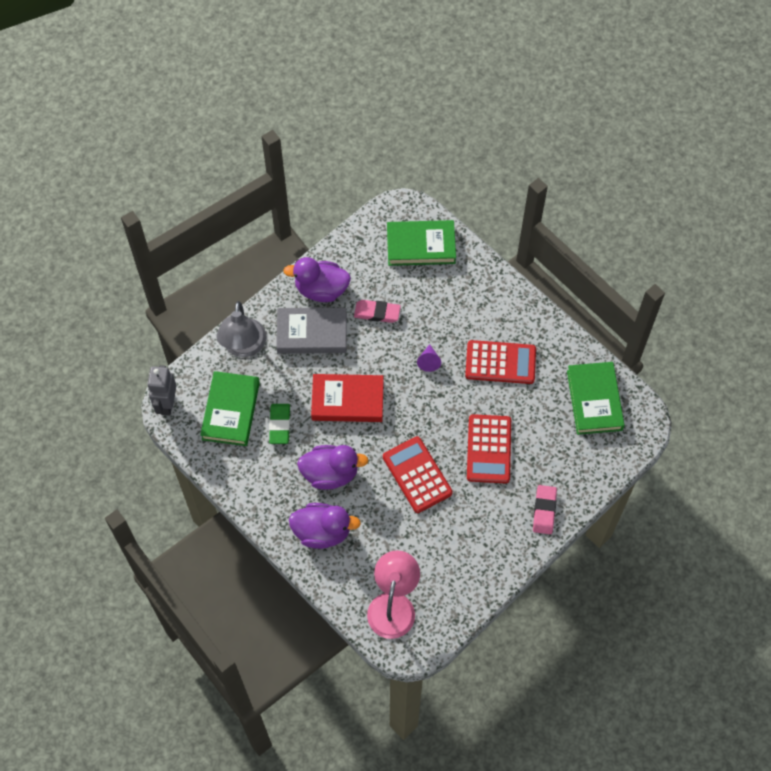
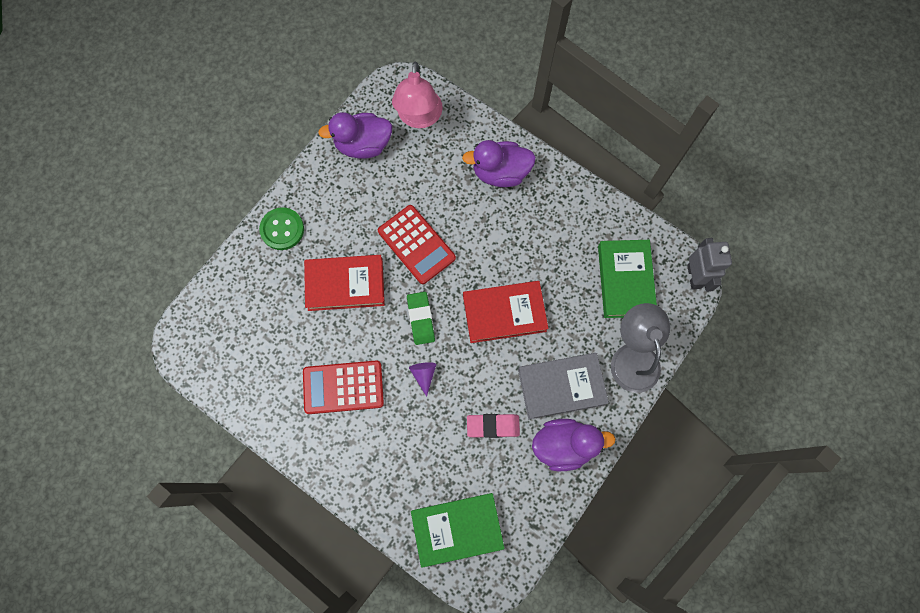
camera: 170 degrees right, 10 degrees up
green eraser [269,404,290,444] -> green eraser moved to [407,292,435,345]
purple duck [297,445,369,490] -> purple duck moved to [318,112,392,159]
red calculator [467,414,511,483] -> red book [304,255,385,311]
pink eraser [533,485,557,534] -> green button [259,207,304,250]
green book [567,362,625,435] -> none

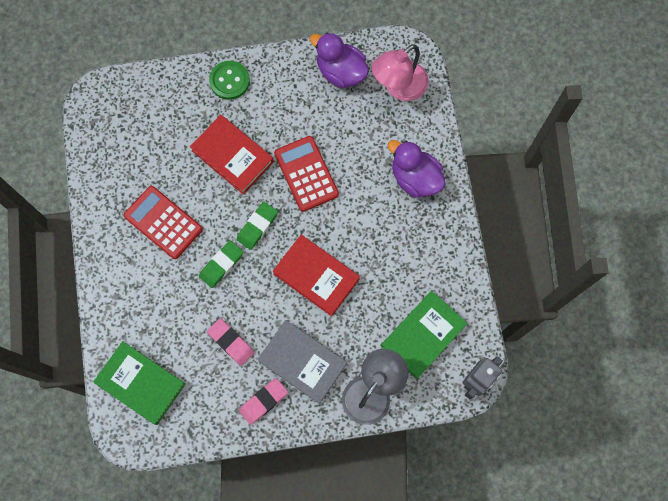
camera: 45 degrees right, 0 degrees up
red calculator [378,205,456,284] -> red calculator turned 150 degrees clockwise [274,136,339,212]
purple cone [409,362,436,397] -> green eraser [199,240,243,288]
purple duck [532,419,616,471] -> pink eraser [239,378,288,425]

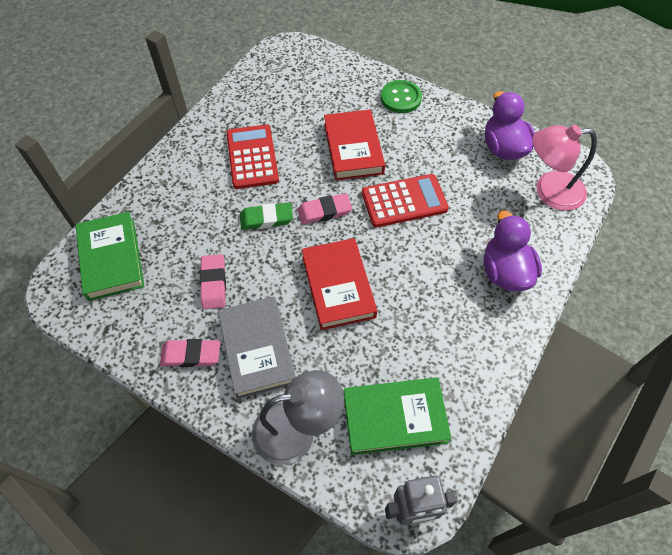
camera: 40 degrees right, 15 degrees down
green eraser [237,201,278,250] -> pink eraser [297,193,352,225]
red calculator [274,136,339,212] -> red calculator turned 60 degrees clockwise [362,174,449,227]

